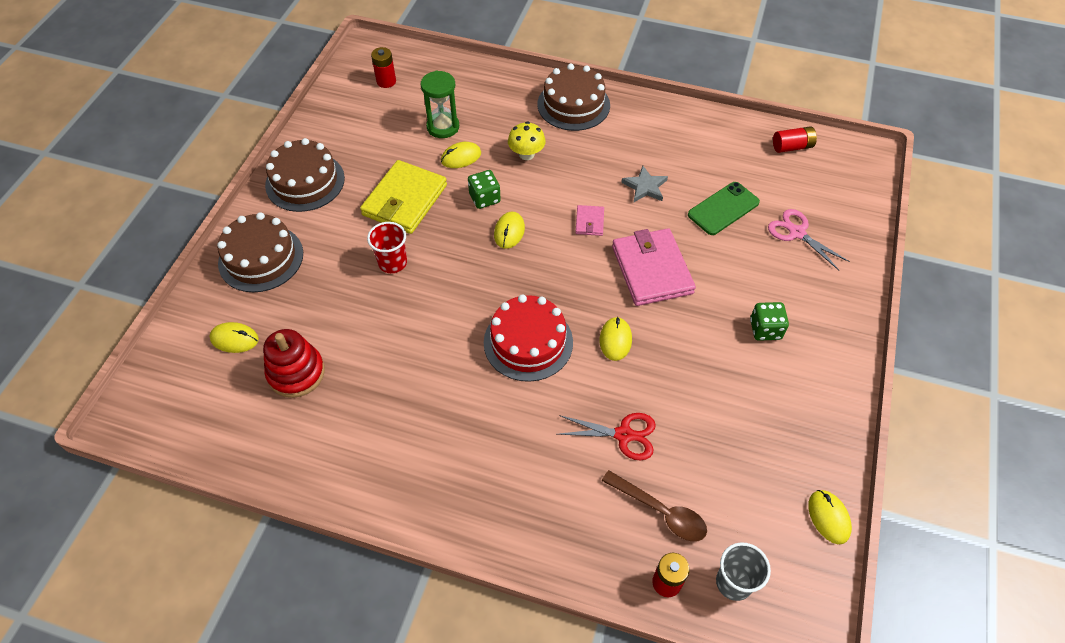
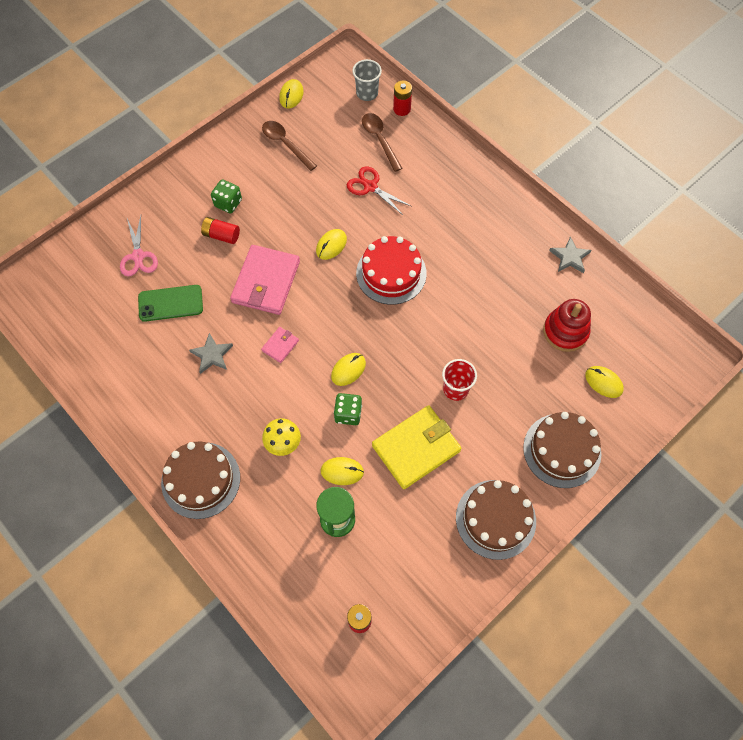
camera: 150 degrees left, 10 degrees up
red battery [773,126,817,153] -> red battery moved to [201,217,240,244]
none -> brown spoon [262,121,317,171]
none -> grey star [549,236,591,273]

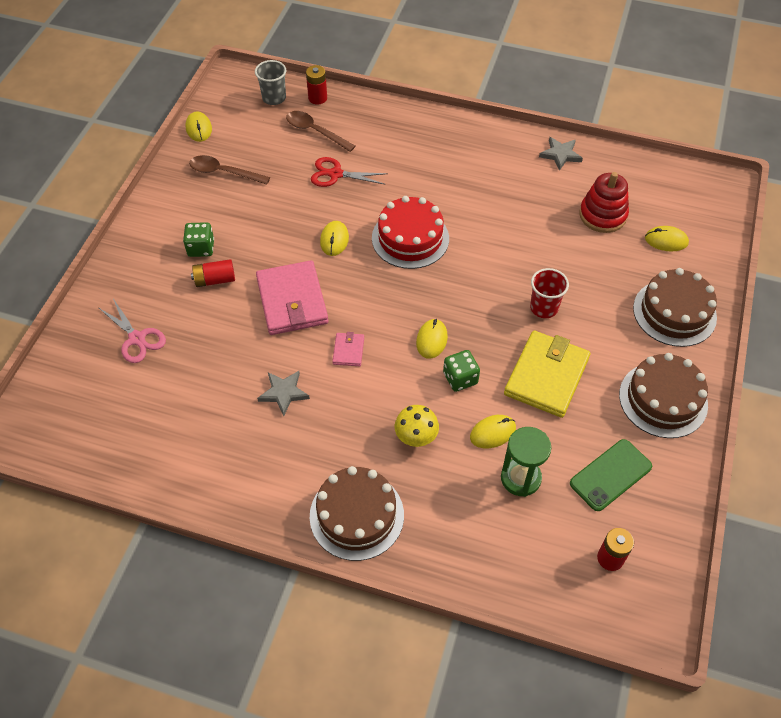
camera: 30 degrees left, 10 degrees down
green phone [138,285,203,322] -> green phone moved to [570,439,652,511]

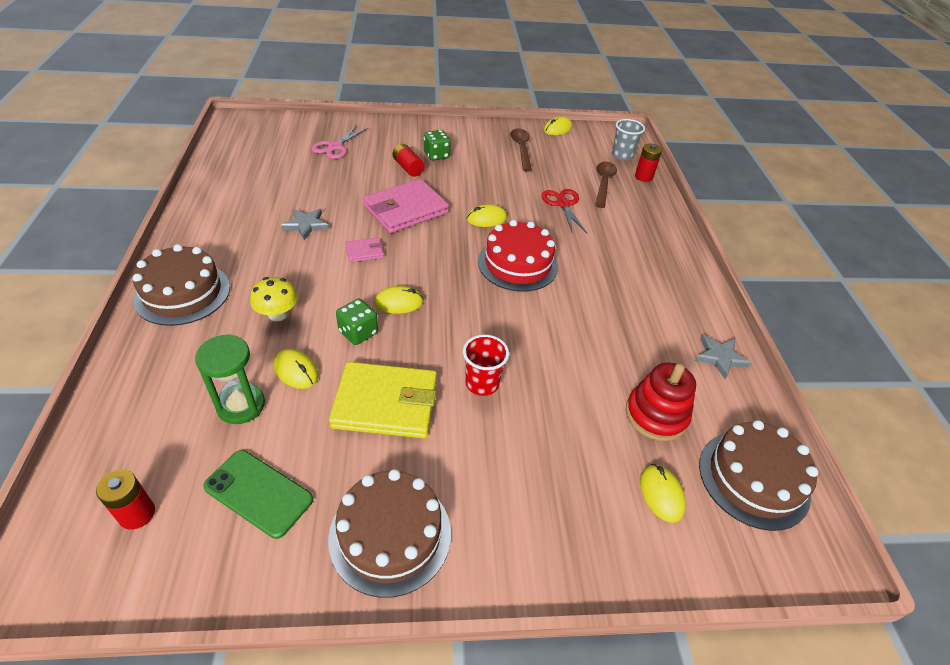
camera: 65 degrees right, 10 degrees down
brown cake [633,268,717,347] -> brown cake moved to [699,420,818,531]

